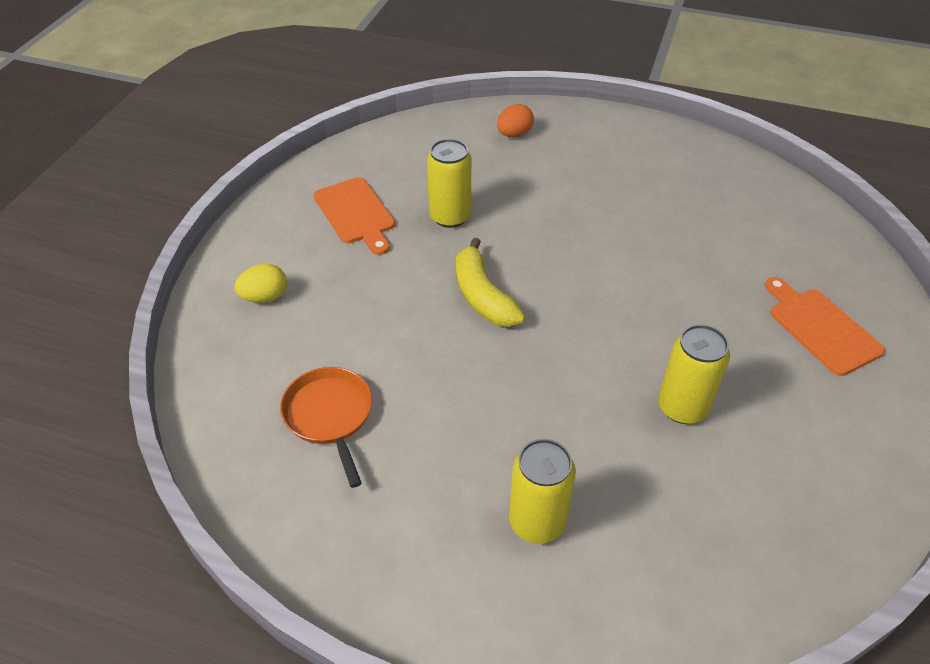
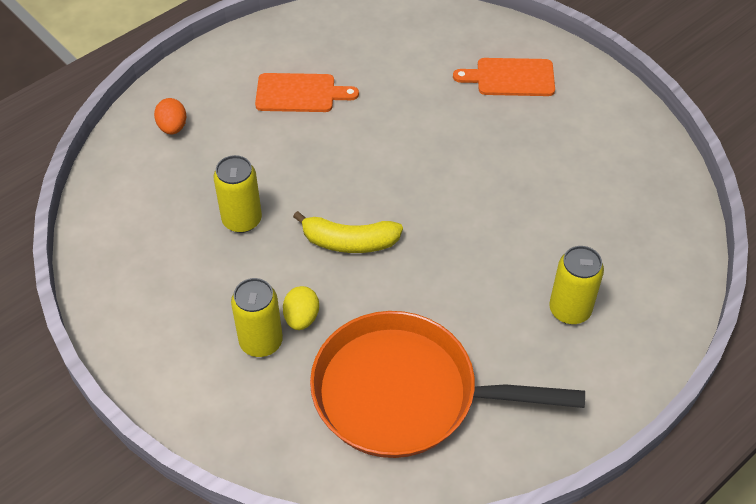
camera: 60 degrees left, 5 degrees up
yellow egg [234,264,287,303] -> yellow egg moved to [283,286,319,330]
orange pan [280,367,372,488] -> orange pan [310,311,585,458], size x2.04
orange cutting board [314,177,395,255] -> orange cutting board moved to [255,73,359,112]
yellow can [658,324,730,424] -> yellow can moved to [231,278,283,357]

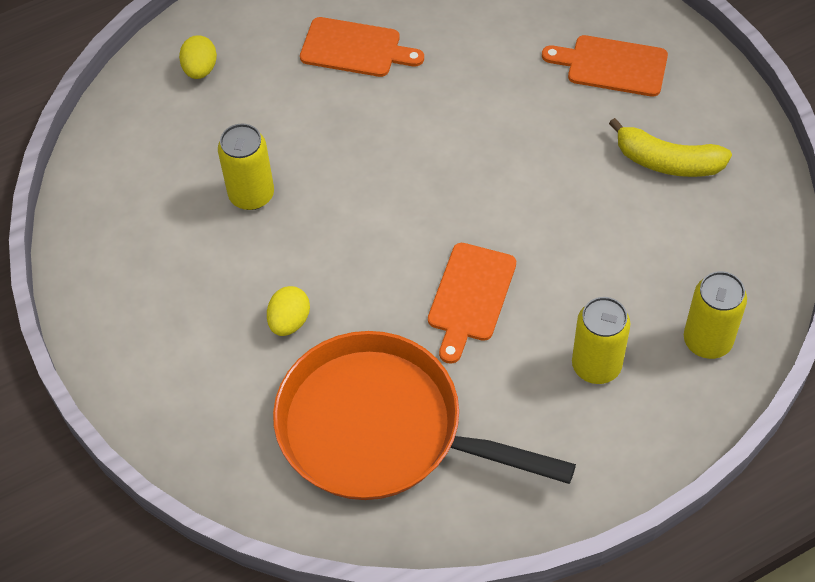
camera: 15 degrees right, 5 degrees up
orange egg [154,98,187,134] -> yellow egg [179,35,217,79]
yellow can [231,278,283,357] -> yellow can moved to [684,271,747,359]
yellow banana [293,211,403,253] -> yellow banana moved to [609,118,732,177]
none -> orange cutting board [428,243,516,364]

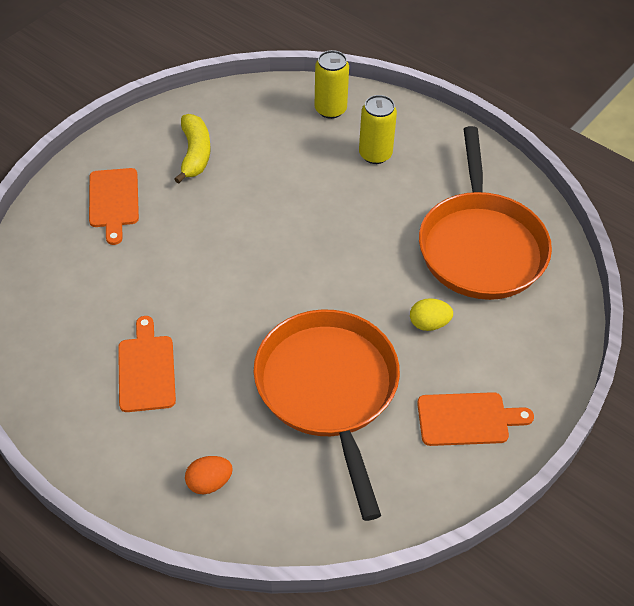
camera: 115 degrees left, 5 degrees down
yellow egg [179,35,217,79] -> orange egg [185,456,233,494]
yellow can [218,124,274,210] -> orange pan [254,309,400,521]
orange cutting board [428,243,516,364] -> orange cutting board moved to [417,392,534,446]

